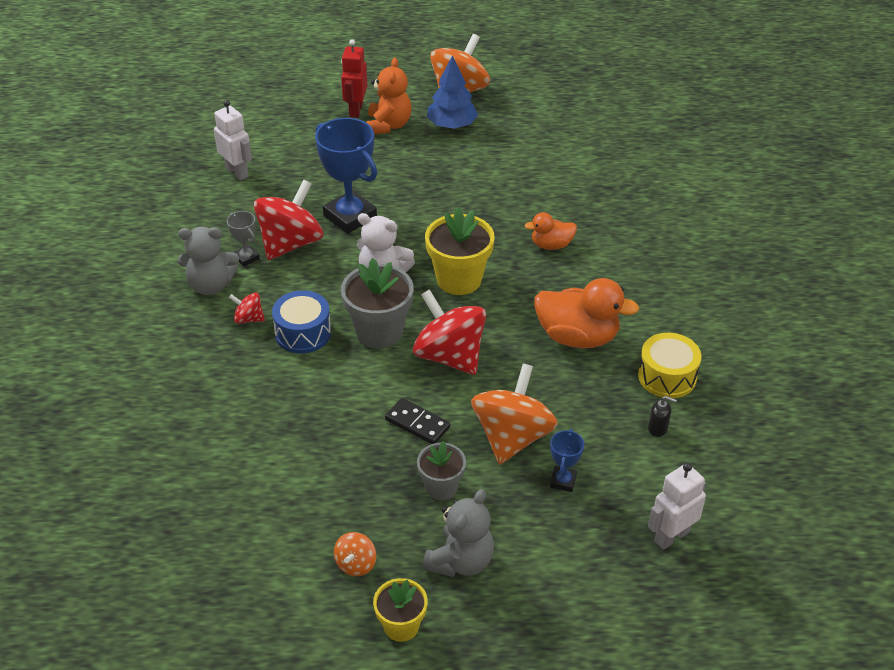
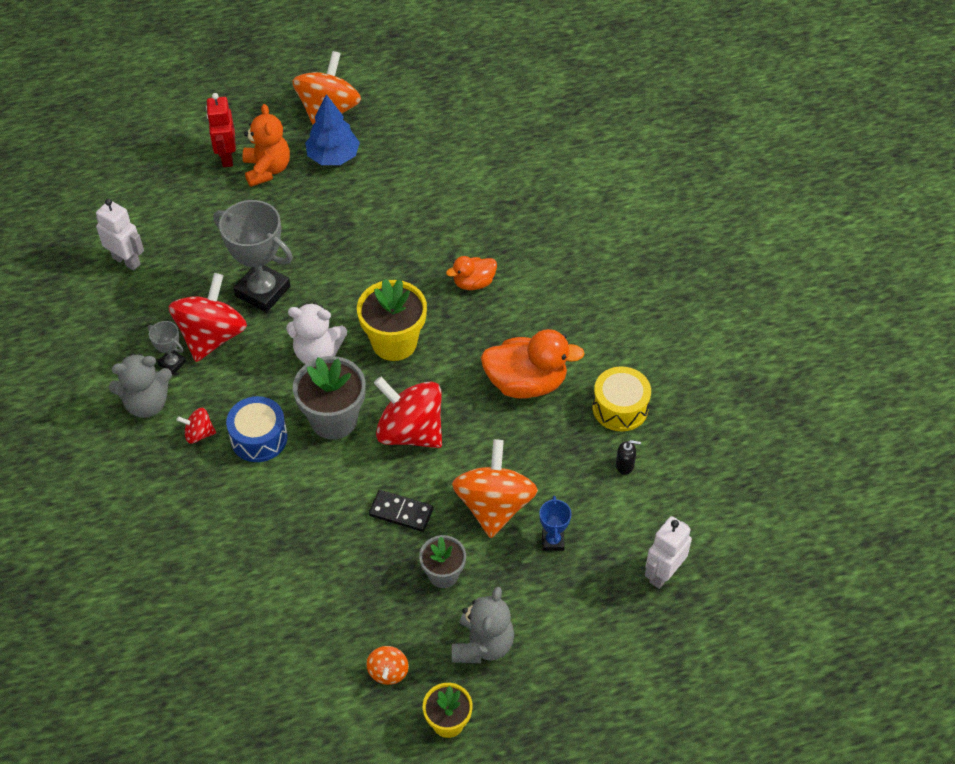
camera: 15 degrees left, 10 degrees up
blue trophy [315,118,377,234] -> grey trophy [214,200,293,313]

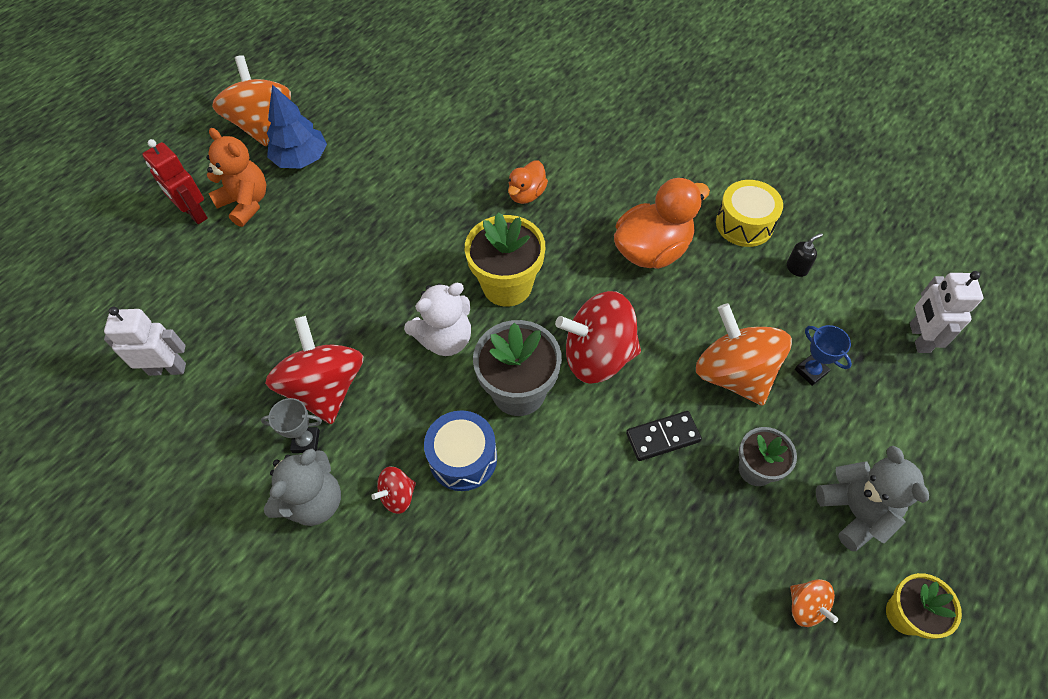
camera: 35 degrees left, 5 degrees up
grey trophy [214,200,293,313] -> none

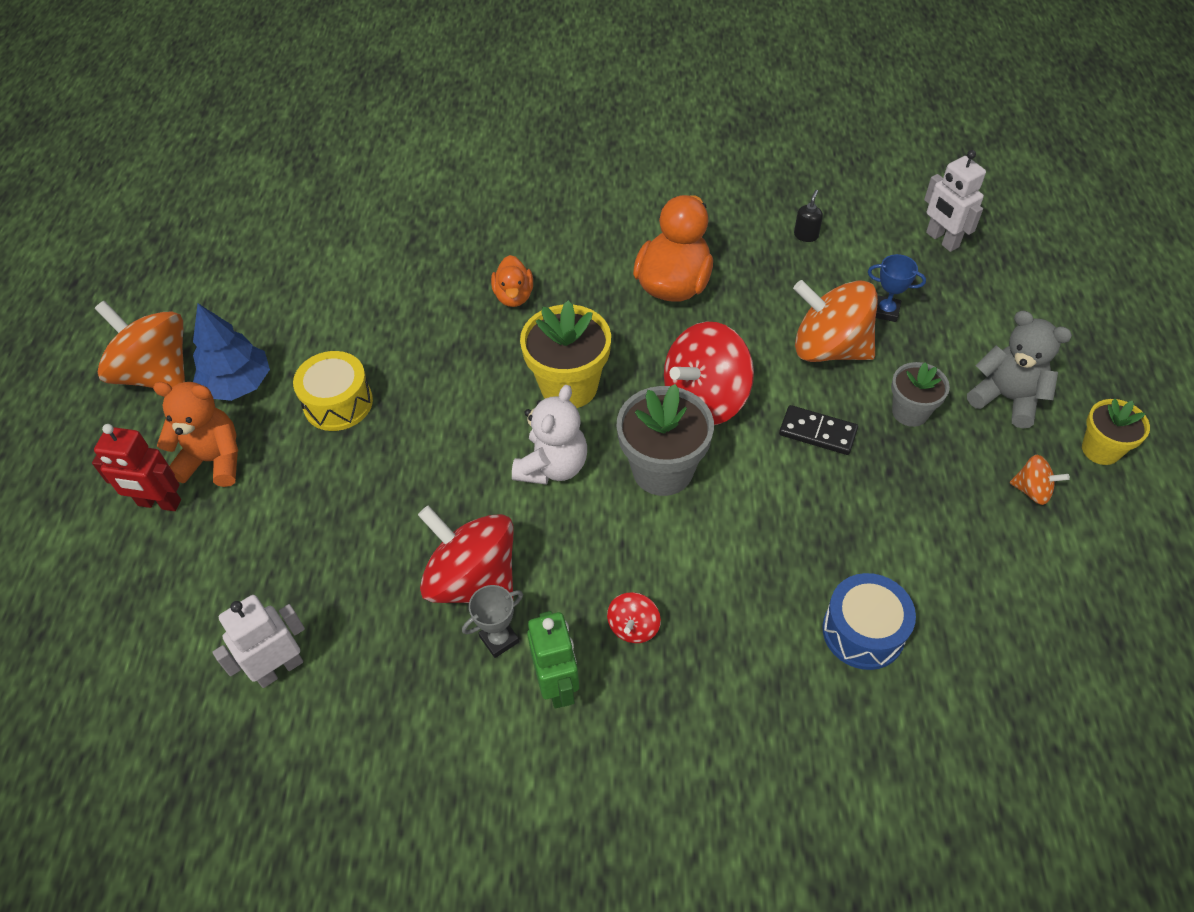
camera: 35 degrees left, 5 degrees down
grey teddy bear [264,449,341,526] -> green robot [527,611,579,708]
blue drum [424,410,497,491] -> blue drum moved to [822,573,916,670]
black domino [626,411,702,461] -> black domino turned 75 degrees clockwise [779,405,858,455]
yellow drum [716,180,783,247] -> yellow drum moved to [293,351,373,431]

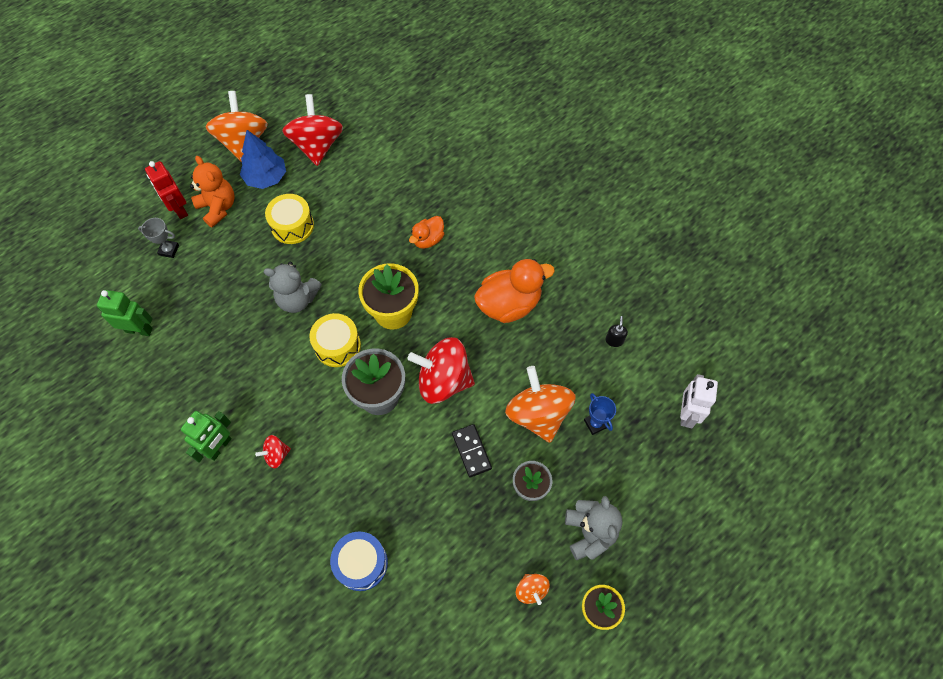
camera: 45 degrees right, 10 degrees up
white robot [213,595,305,688] -> green robot [97,290,153,336]
red spinning top [418,505,514,603] -> red spinning top moved to [282,94,343,166]
grey trophy [462,585,523,658] -> grey trophy moved to [138,218,179,258]
white teddy bear [512,385,587,485] -> yellow drum [309,313,361,367]
black soap dispenser [794,190,823,242] -> black soap dispenser turned 60 degrees counterclockwise [606,316,628,347]
none -> grey teddy bear [264,262,322,313]

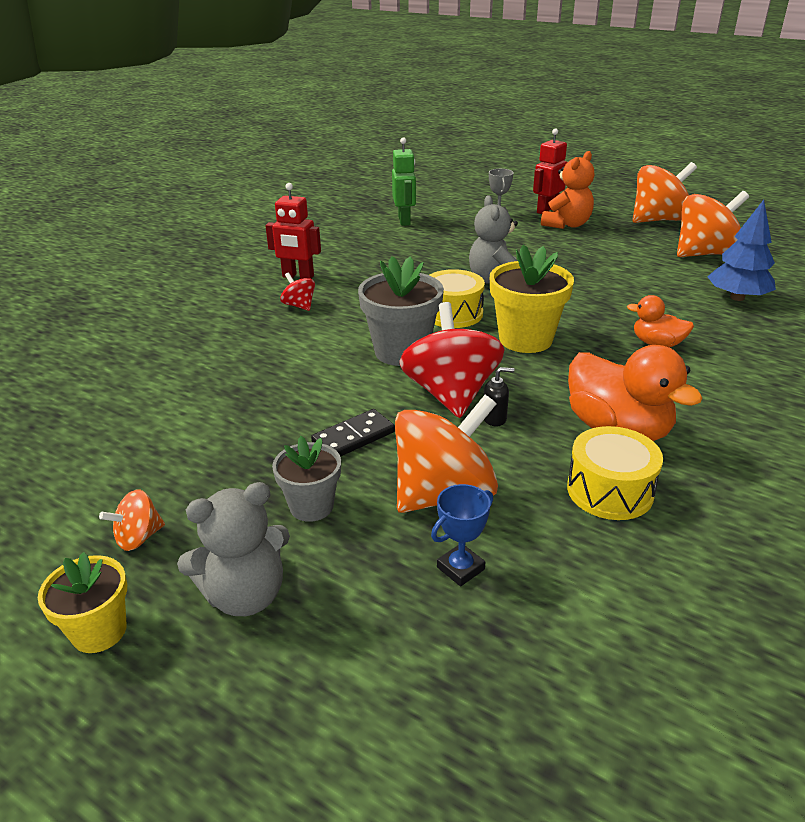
camera: 75 degrees right, 30 degrees down
green robot [181,411,232,463] -> red robot [265,183,321,279]
blue tree [240,130,286,189] -> blue tree moved to [707,200,776,301]
yellow drum [265,194,314,244] -> yellow drum moved to [567,426,663,520]
red spinning top [282,94,343,166] -> orange spinning top [677,191,749,257]
blue drum [330,531,388,591] -> none
black soap dispenser [606,316,628,347] -> black soap dispenser moved to [484,367,514,426]
white robot [680,374,718,428] -> none

